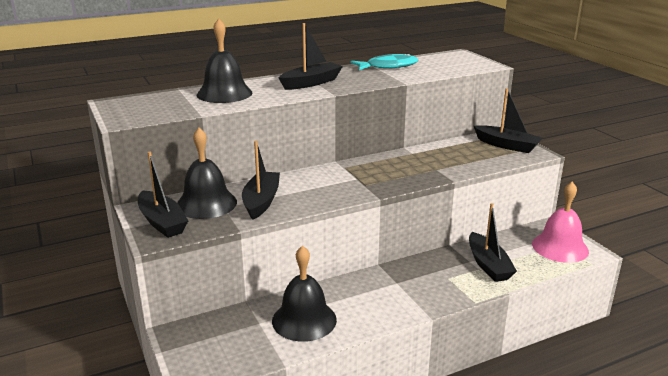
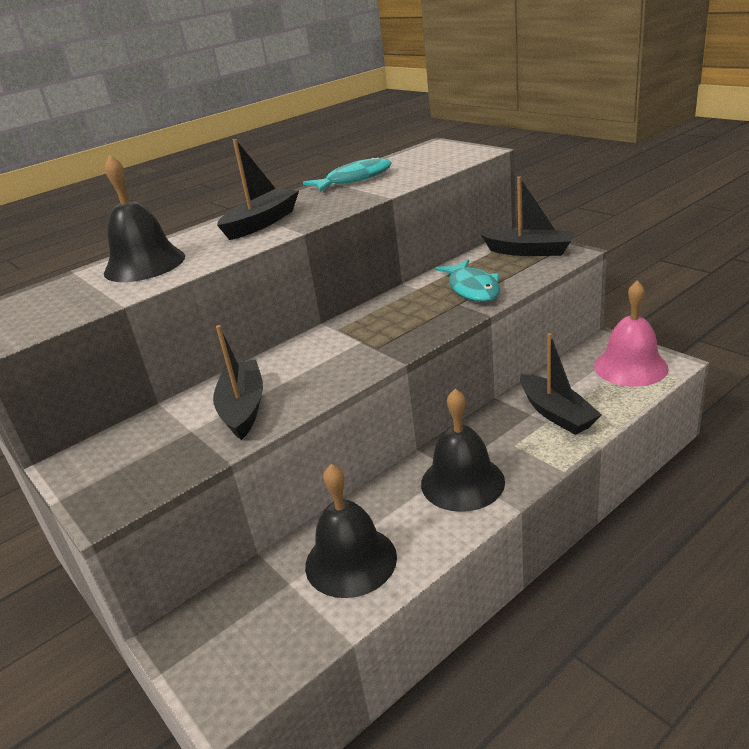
camera: 10 degrees left, 5 degrees up
black boat [138,152,188,238] -> none
black bell [177,128,237,219] -> black bell moved to [421,389,505,512]
none -> turquoise fish [435,259,500,302]

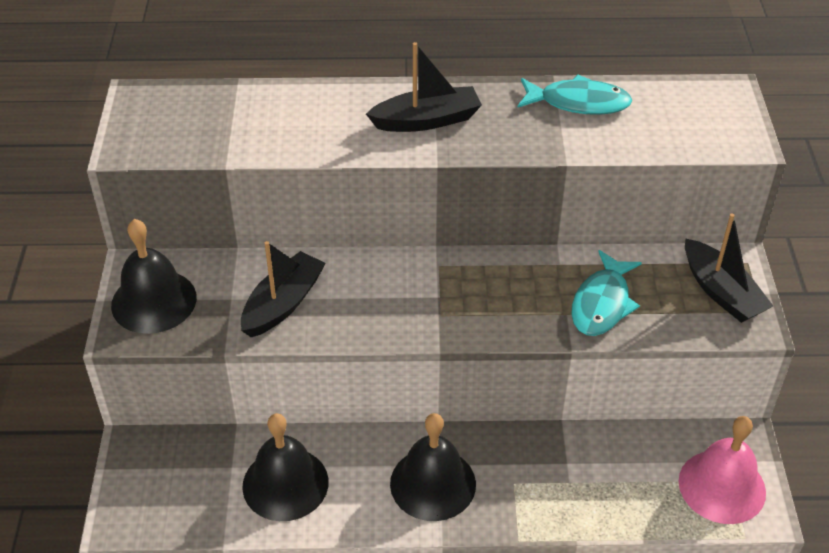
camera: 35 degrees right, 15 degrees up
black bell [104,155,185,282] -> black bell moved to [111,219,197,334]
black boat [520,333,602,435] -> none

